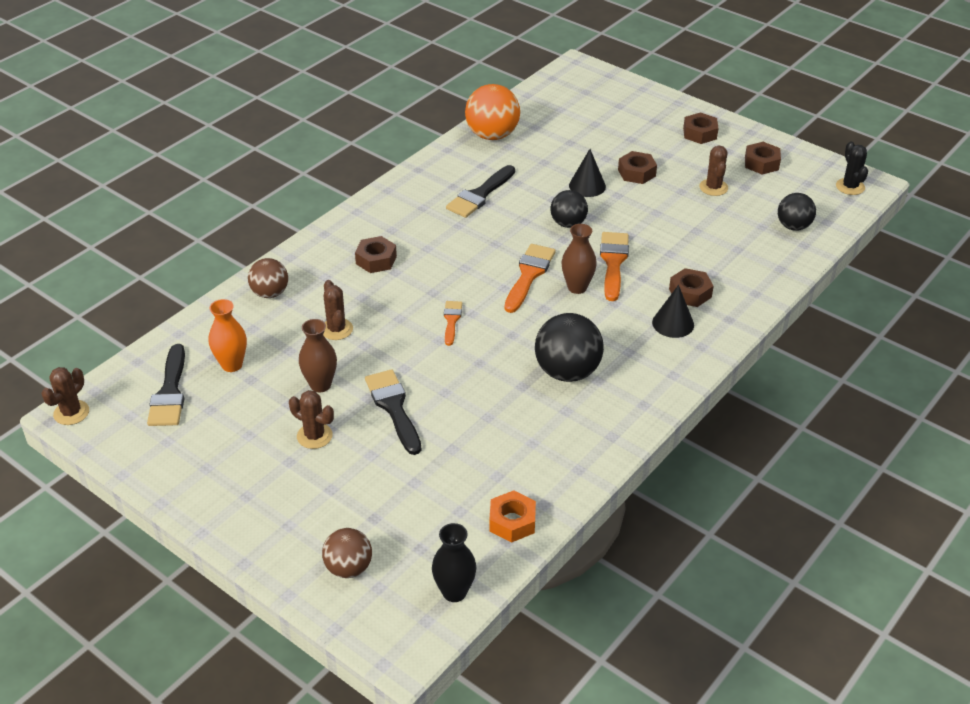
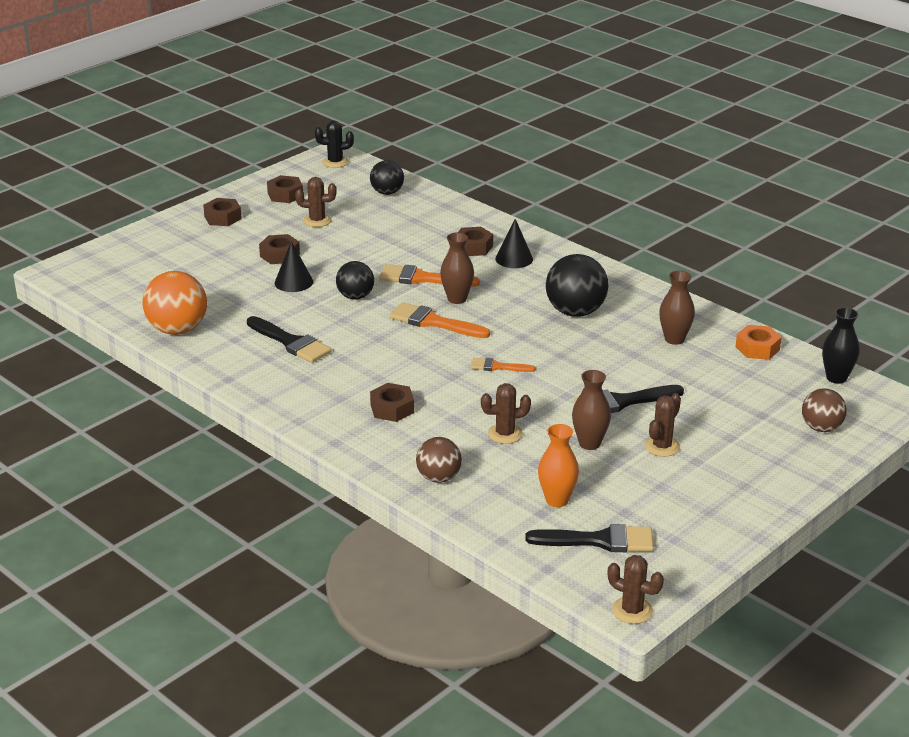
camera: 85 degrees left, 10 degrees down
none -> brown vase [659,271,695,345]

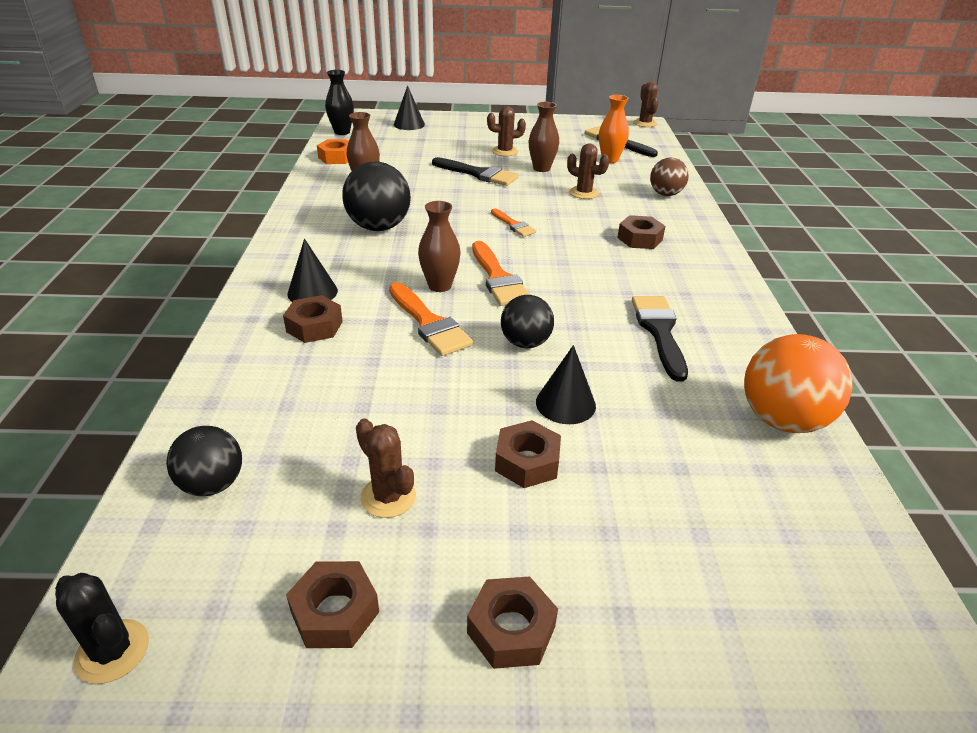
camera: 135 degrees left, 5 degrees up
brown ball [802,389,847,432] -> black cone [394,85,425,130]

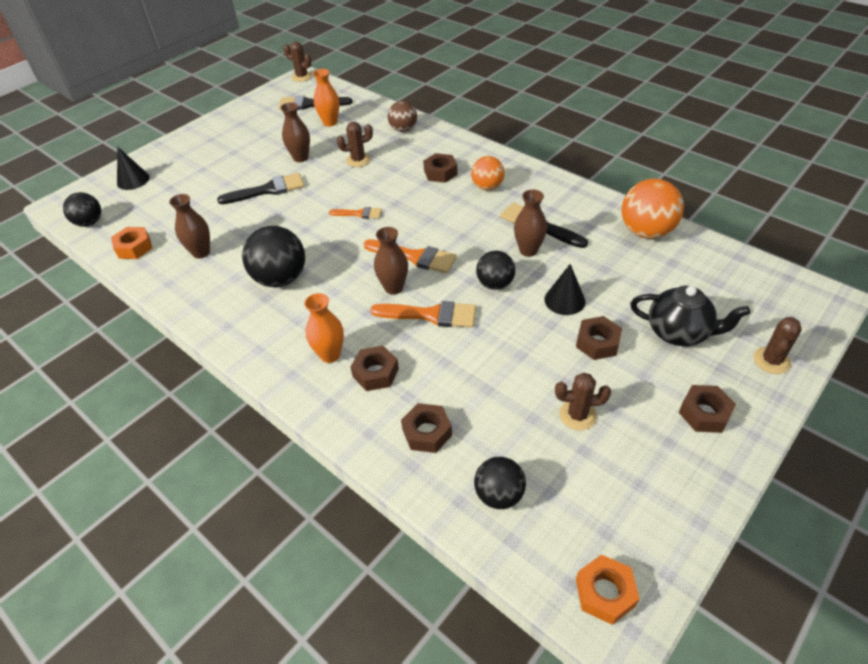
camera: 45 degrees left, 10 degrees up
black cactus [55,573,149,684] -> orange nut [576,554,640,625]
brown nut [286,561,379,648] -> brown nut moved to [401,403,452,453]
black cone [287,239,338,302] -> orange vase [304,293,344,363]
black vase [325,70,354,135] -> black ball [63,192,101,227]
brown cactus [487,106,526,156] -> brown cactus moved to [753,317,802,374]
none -> orange ball [471,156,505,190]
none -> brown vase [514,190,547,257]
none -> black teapot [630,286,750,346]

